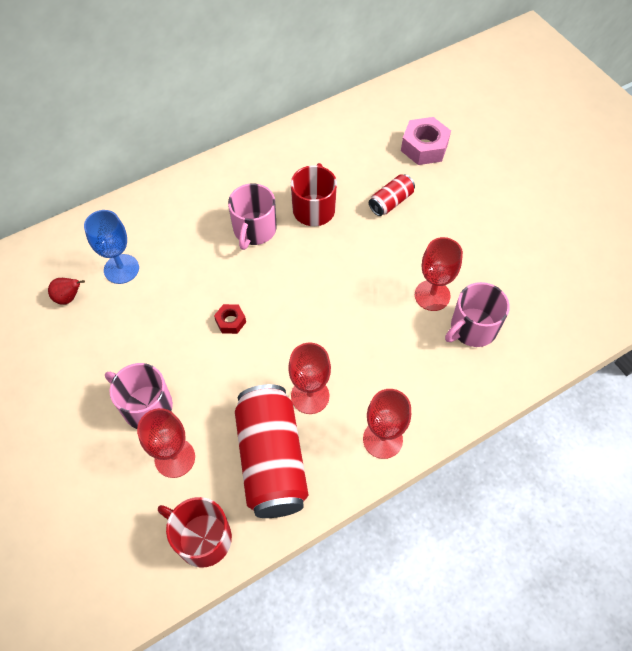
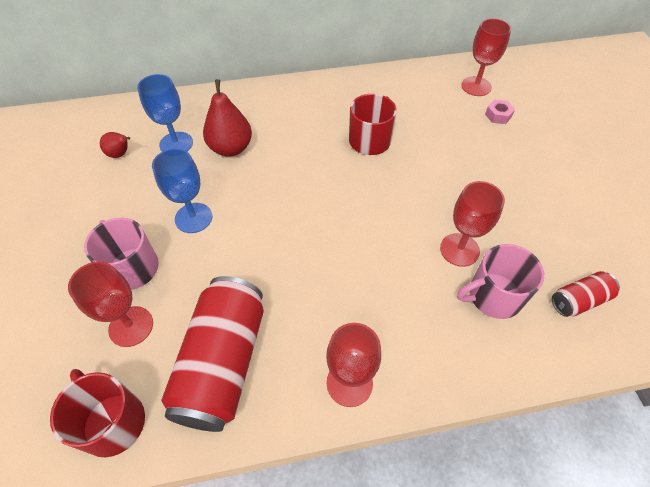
camera: 20 degrees right, 5 degrees down
red nut [214,304,246,334] -> none
pink mug [228,183,277,250] -> none
red goblet [288,343,331,414] -> red goblet moved to [461,18,511,96]
red can [369,174,415,216] -> red can moved to [552,271,620,317]
pink nut [401,117,451,165] -> pink nut [485,100,515,124], size x0.54
none -> blue goblet [152,148,212,233]
none -> red pear [203,79,252,157]

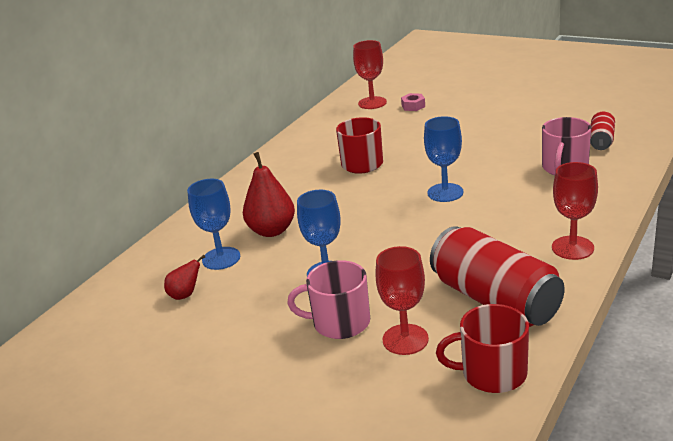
camera: 45 degrees left, 25 degrees down
red goblet [440,181,505,267] -> none
none -> blue goblet [424,116,464,202]

